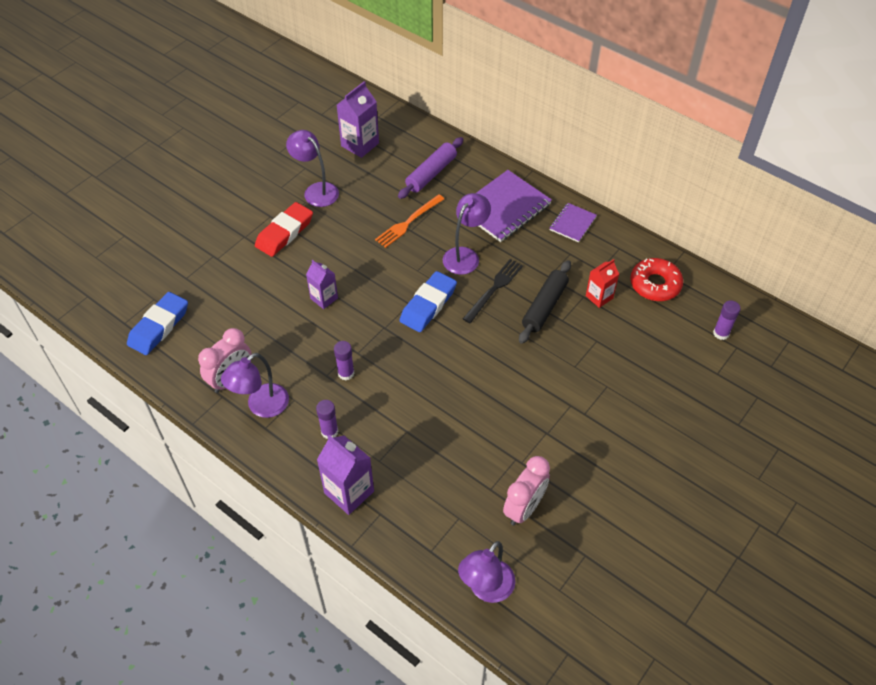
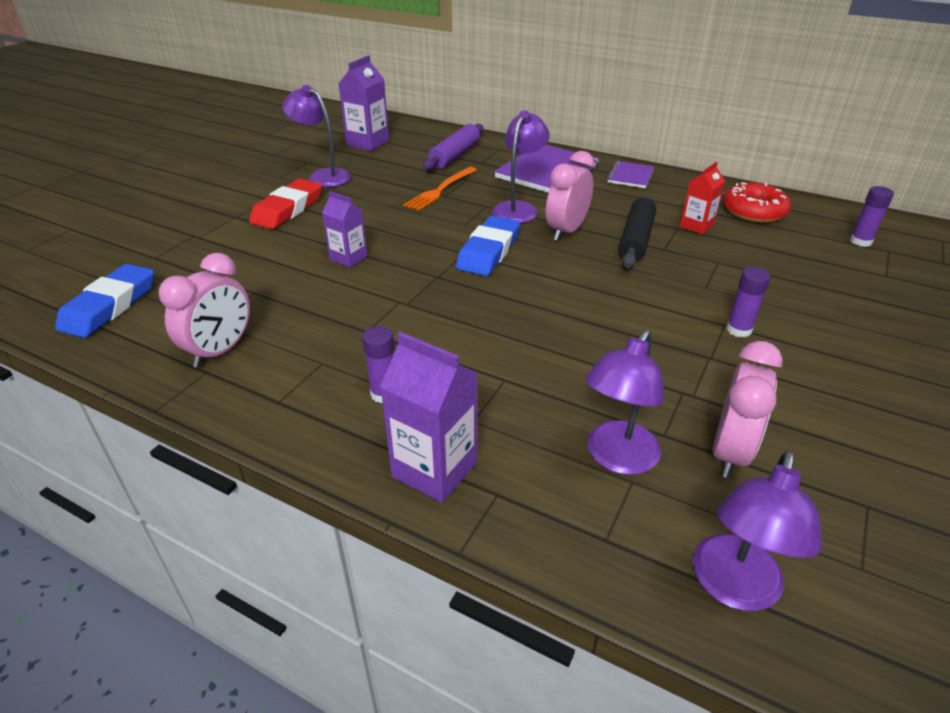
camera: 10 degrees left, 15 degrees down
purple lamp [221,353,289,418] -> purple lamp moved to [586,329,664,475]
purple glue stick [334,341,355,380] -> purple glue stick moved to [726,267,770,338]
black fork [463,259,523,323] -> pink clock [546,151,595,241]

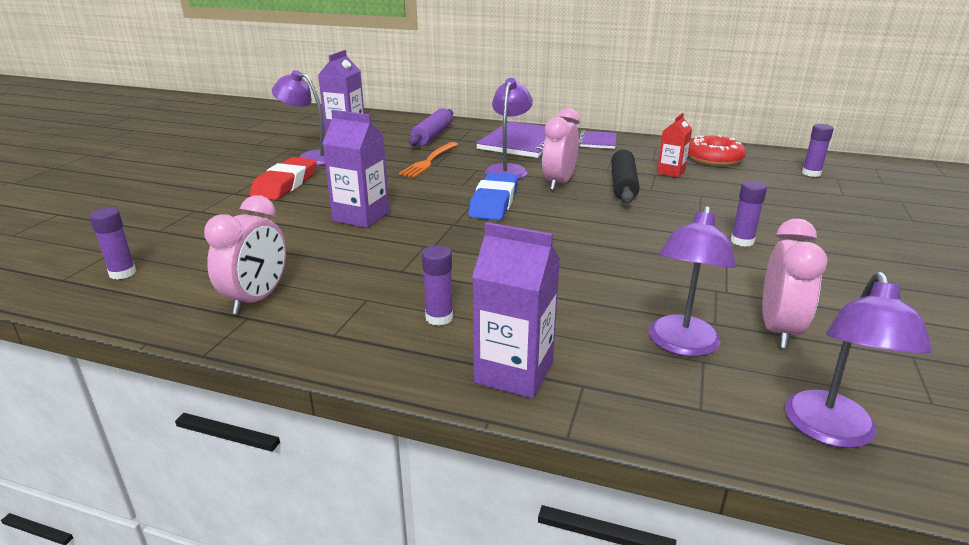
camera: 10 degrees left, 10 degrees down
blue eraser [55,264,154,338] -> purple glue stick [89,208,136,280]
purple carton [322,191,367,268] -> purple carton [322,110,389,228], size x1.57

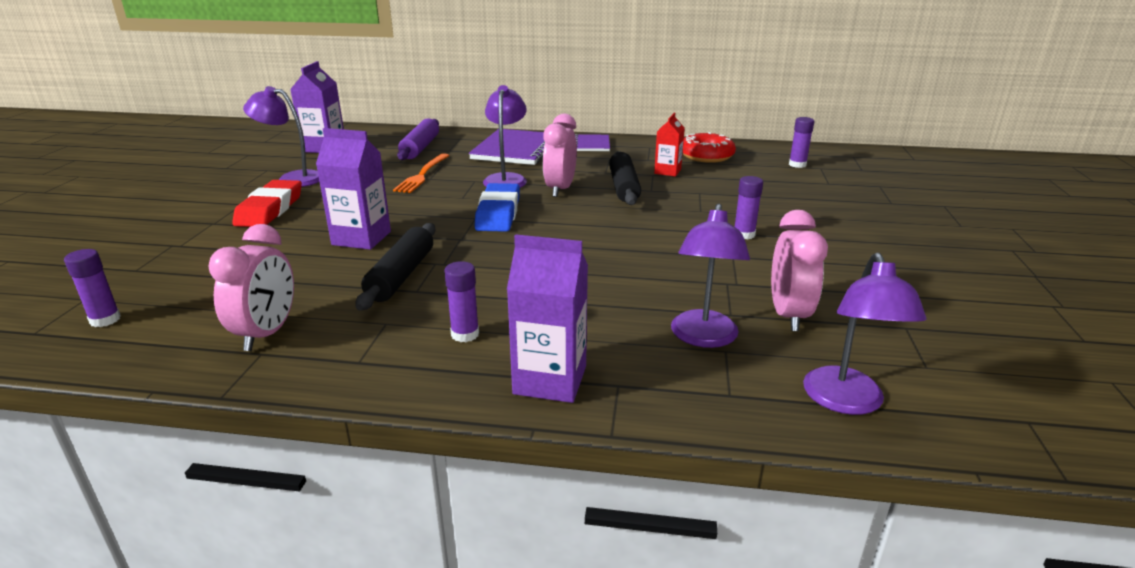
camera: 10 degrees left, 0 degrees up
none -> black rolling pin [356,223,436,311]

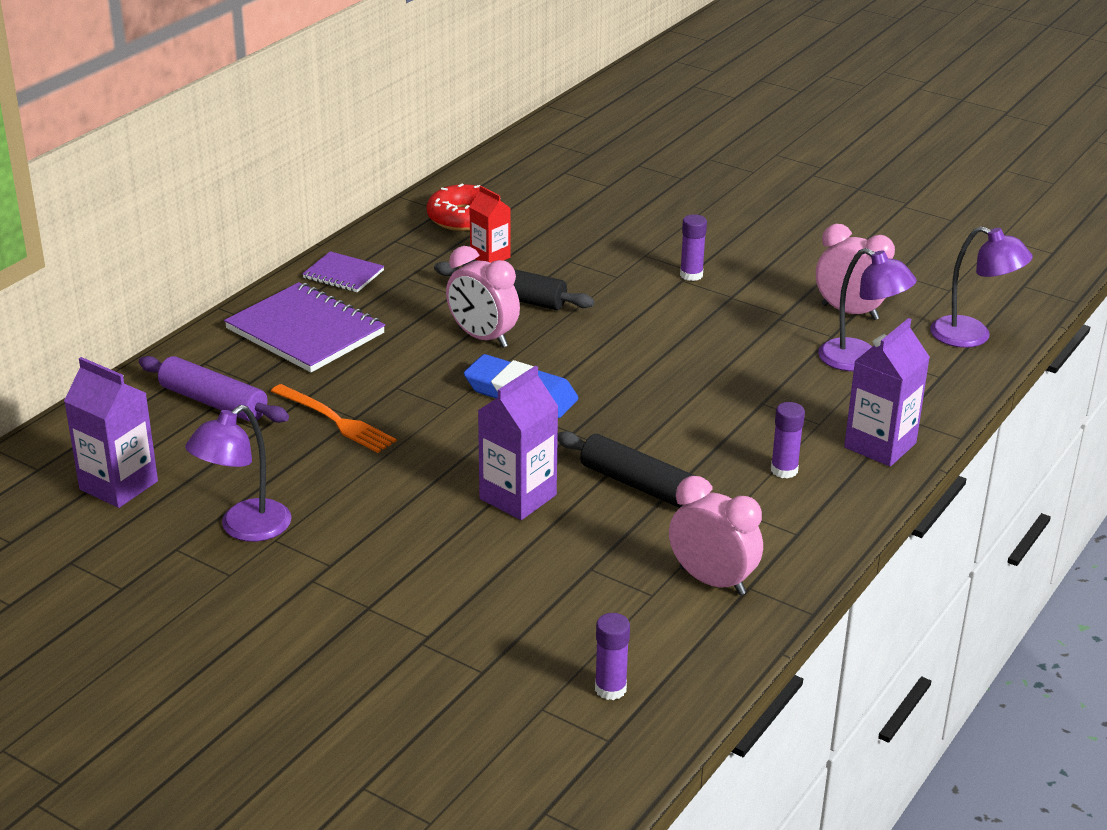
camera: 65 degrees left, 5 degrees up
red eraser [232,180,302,227] -> none
purple lamp [483,85,527,188] -> none
purple glue stick [789,117,814,168] -> none

